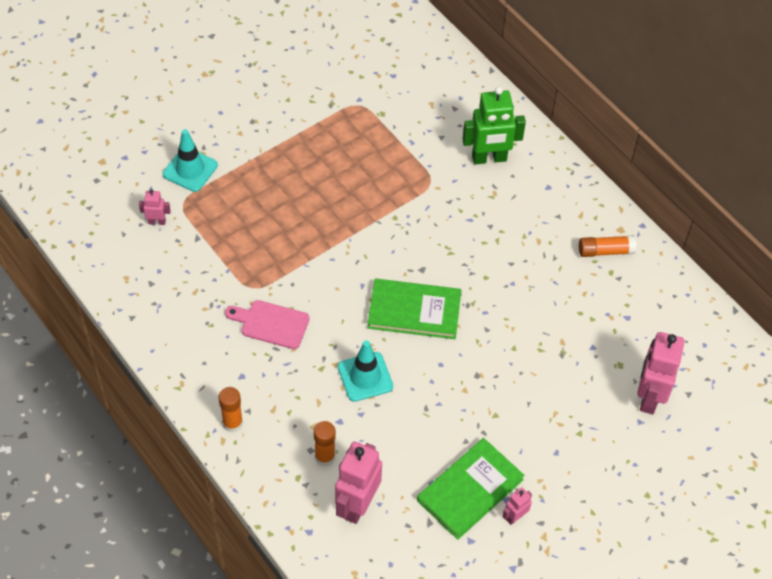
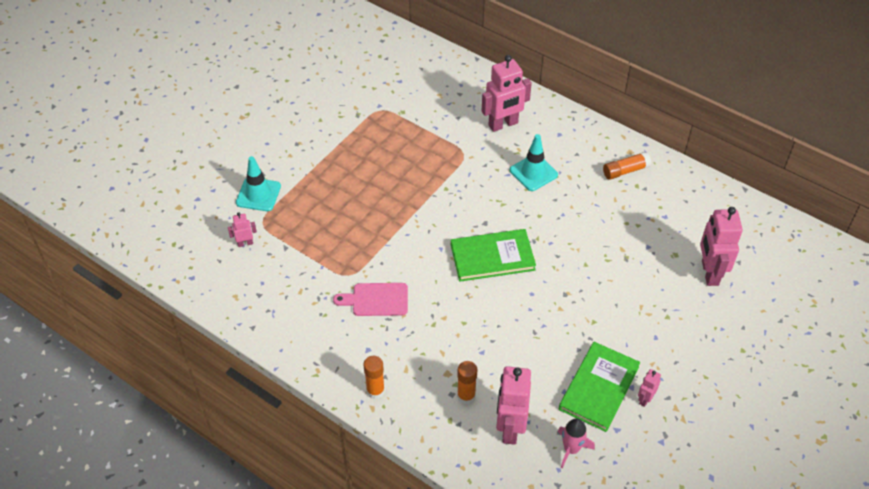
camera: 15 degrees left, 5 degrees down
turquoise traffic cone [338,340,393,402] -> turquoise traffic cone moved to [510,134,558,191]
green robot [462,86,526,164] -> pink robot [482,55,532,132]
none -> pink rocket [558,418,595,468]

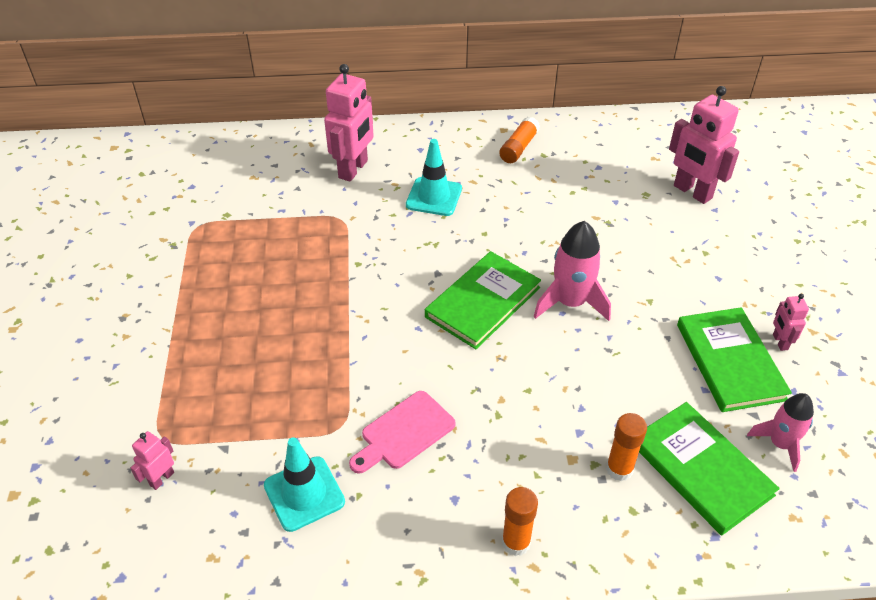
camera: 40 degrees left, 5 degrees down
turquoise traffic cone [236,156,281,211] -> turquoise traffic cone moved to [264,437,345,532]
pink robot [496,366,531,445] -> green book [639,402,780,536]
none -> pink rocket [533,221,611,321]

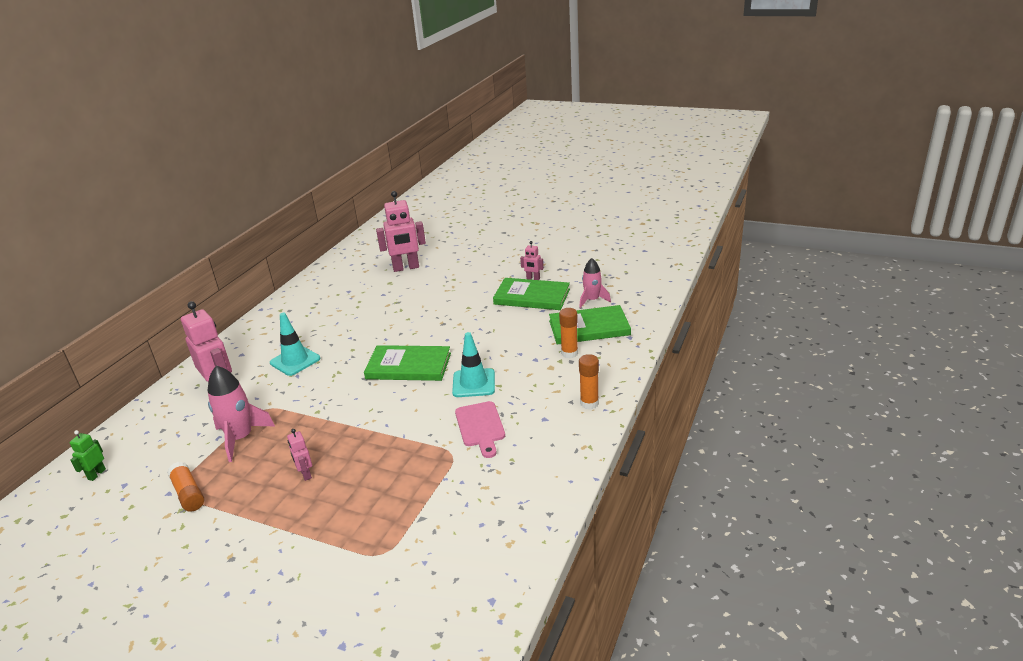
camera: 60 degrees left, 15 degrees down
pink robot [130,431,174,490] -> pink robot moved to [287,429,312,481]
turquoise traffic cone [264,437,345,532] -> turquoise traffic cone moved to [452,332,495,397]
green book [425,251,541,349] -> green book turned 60 degrees counterclockwise [364,345,451,381]
orange glue stick [499,117,540,163] -> orange glue stick moved to [167,462,204,512]
pink rocket [533,221,611,321] -> pink rocket moved to [207,365,275,462]
none -> green robot [70,430,106,481]

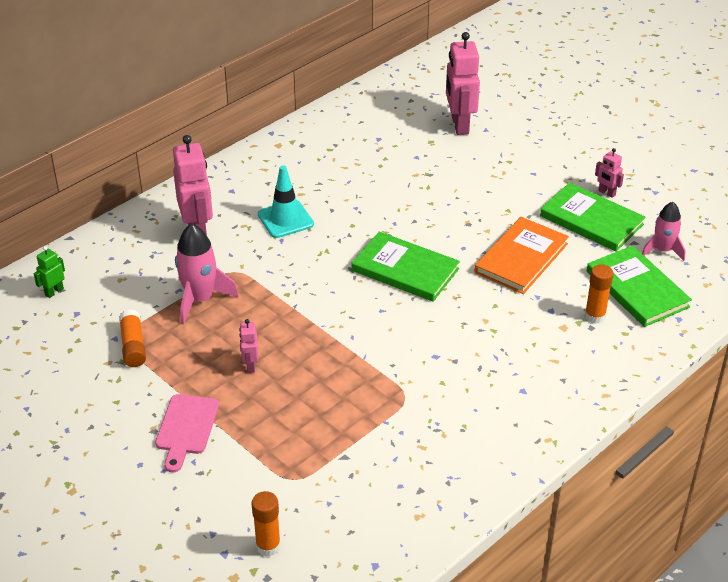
camera: 20 degrees right, 10 degrees up
pink robot [376,191,426,272] -> pink robot turned 75 degrees clockwise [446,32,480,135]
turquoise traffic cone [452,332,495,397] -> none
pink cutting board [455,401,505,458] -> pink cutting board moved to [155,394,219,472]
green book [549,305,631,345] -> green book turned 45 degrees clockwise [587,246,692,327]
orange glue stick [579,354,599,409] -> orange glue stick moved to [251,491,281,556]
none -> orange book [474,217,569,294]

